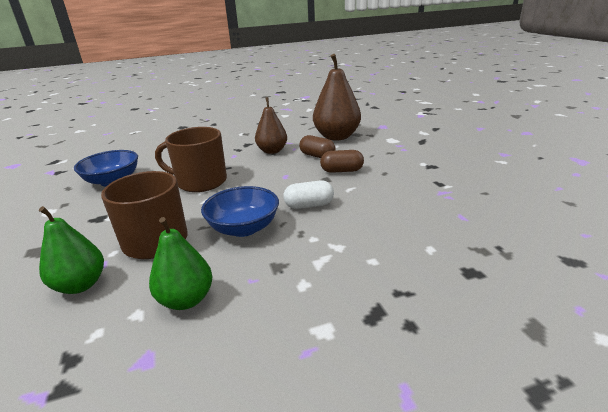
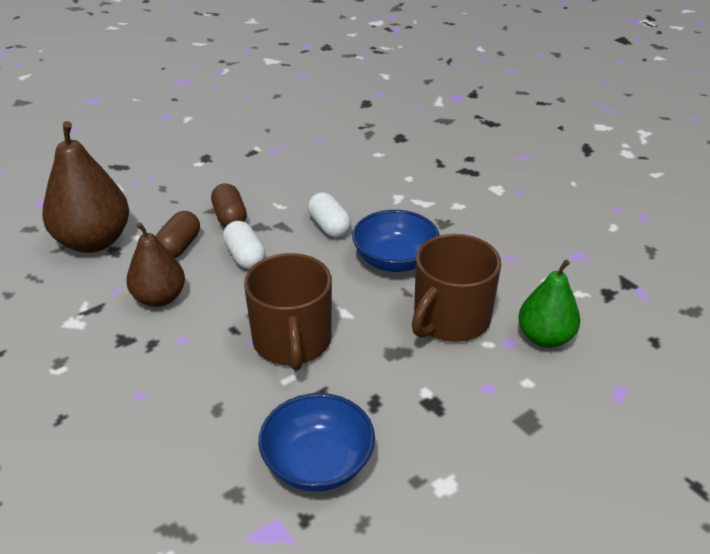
camera: 110 degrees left, 10 degrees up
green pear [149,217,213,310] -> none
none -> white capsule [223,221,265,269]

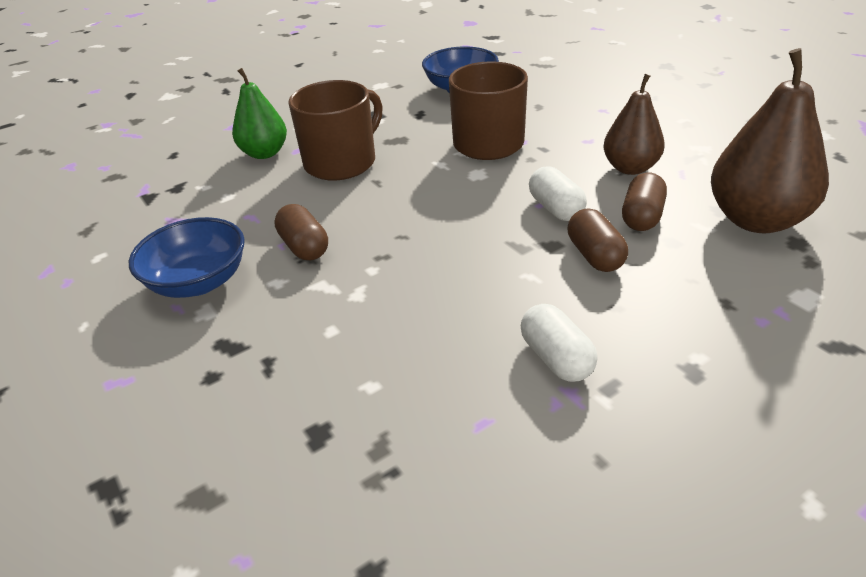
camera: 175 degrees left, 0 degrees up
white capsule [308,192,351,237] -> white capsule moved to [521,304,598,382]
blue bowl [352,210,440,272] -> blue bowl moved to [129,217,245,298]
none -> brown capsule [274,204,328,260]

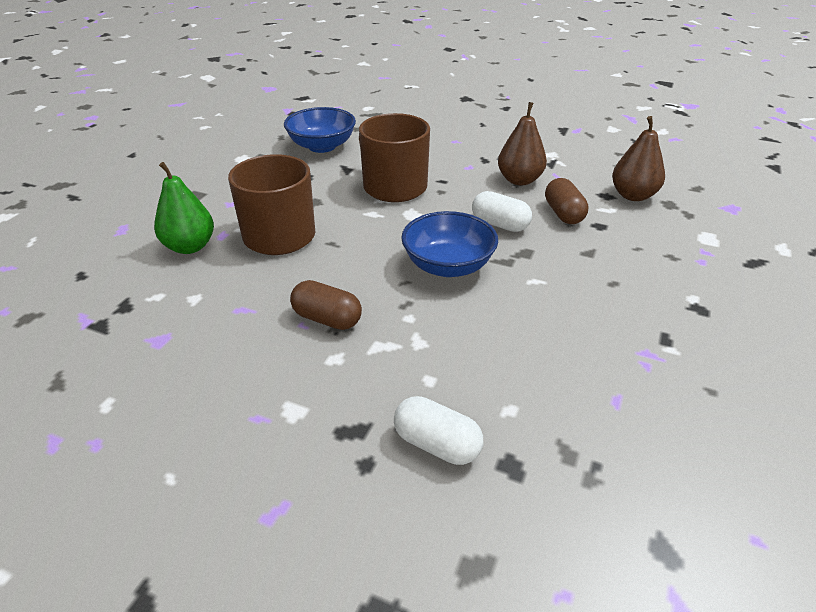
camera: 35 degrees left, 0 degrees up
blue bowl [129,217,245,298] -> blue bowl moved to [401,211,498,277]
white capsule [521,304,598,382] -> white capsule moved to [394,396,483,465]
brown capsule [568,209,628,272] -> none
brown pear [711,48,829,233] -> brown pear [612,116,665,201], size x0.64

